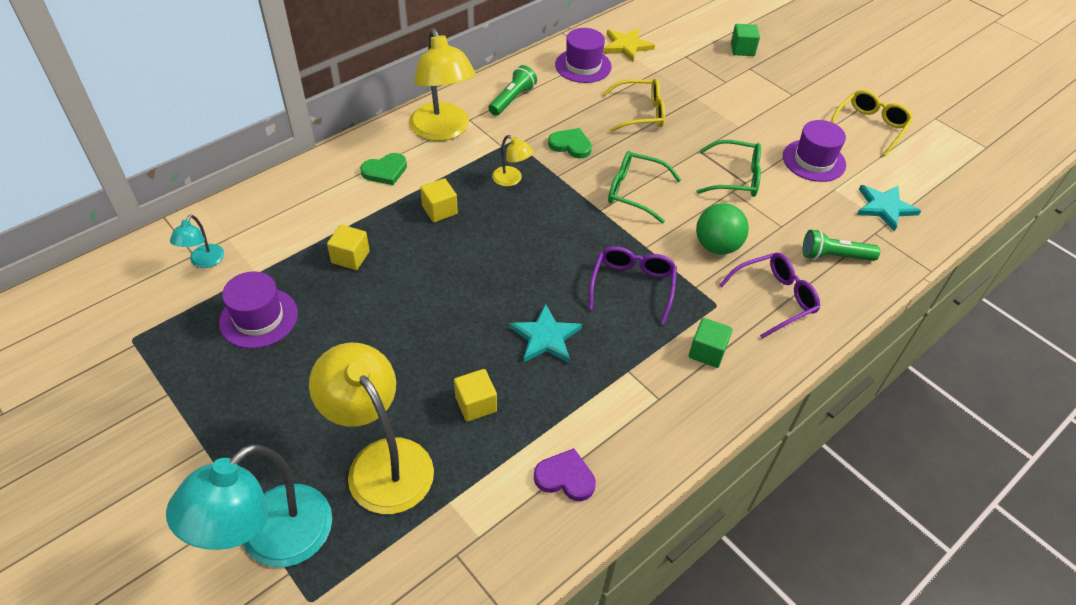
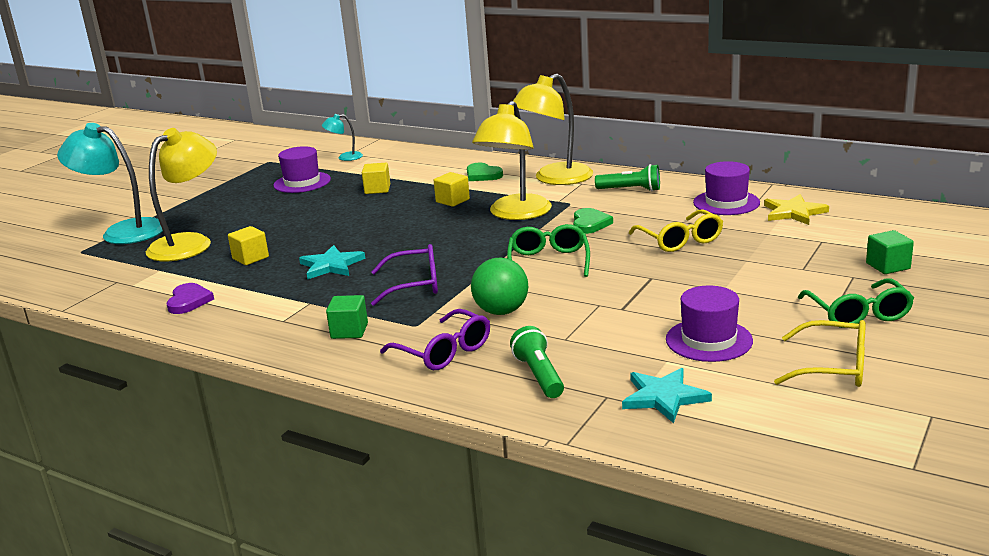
camera: 75 degrees right, 25 degrees down
yellow lamp [492,135,534,186] -> yellow lamp [472,101,552,220], size x2.14
green glasses [696,140,761,197] -> green glasses moved to [798,278,914,328]

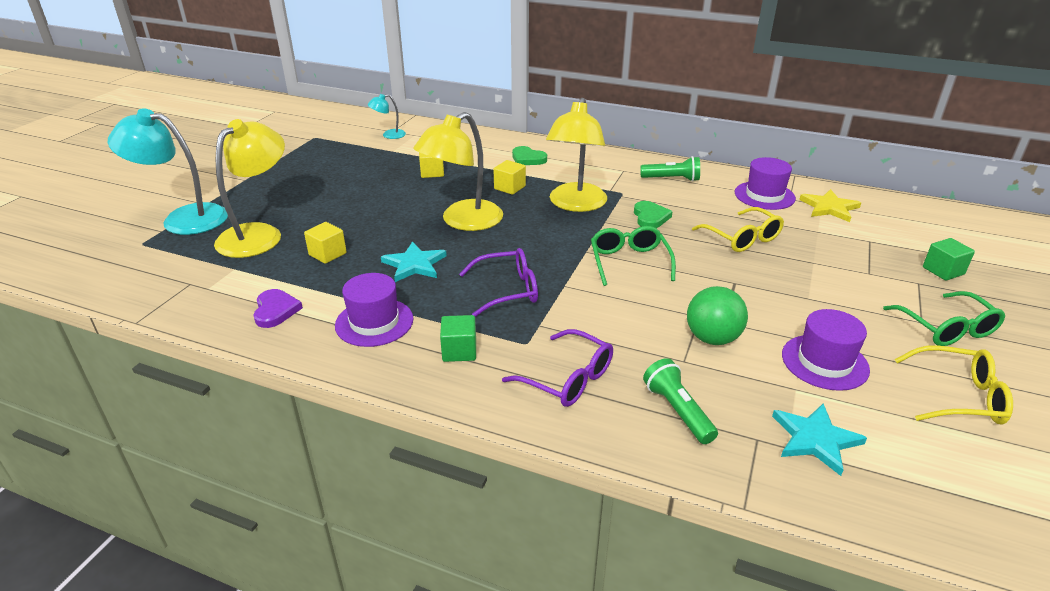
camera: 10 degrees left, 10 degrees up
purple hat [273,146,331,193] -> purple hat moved to [335,273,413,347]
green ball [471,257,528,315] -> green ball moved to [687,286,748,345]
yellow lamp [513,74,593,185] -> yellow lamp moved to [413,112,503,231]

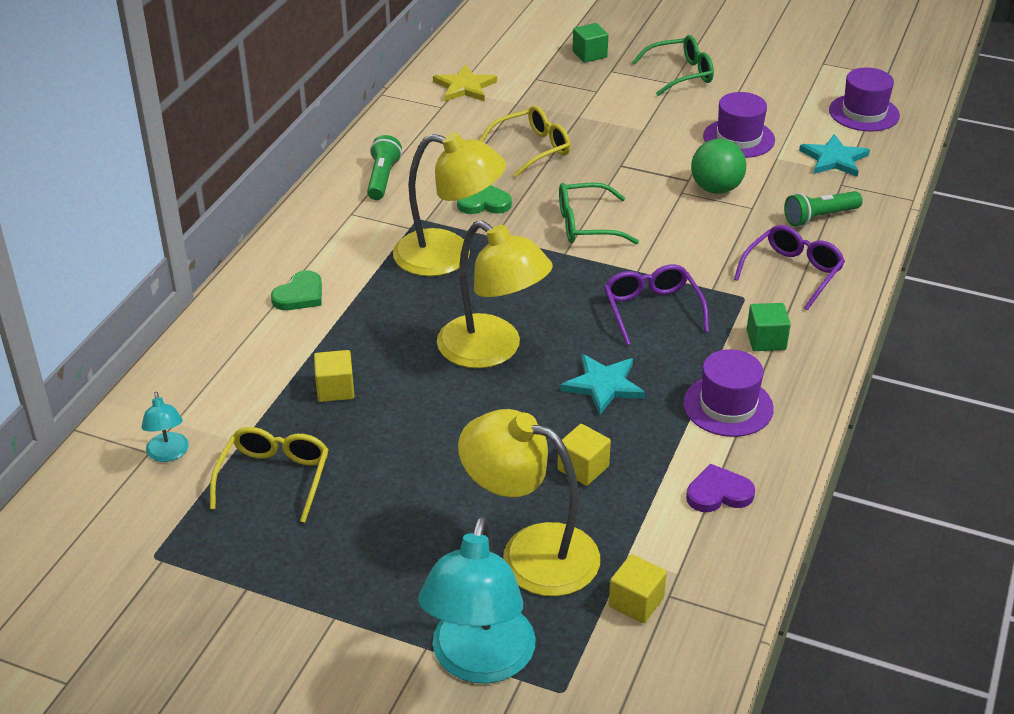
camera: 90 degrees left, 5 degrees up
yellow cube [494,160,526,195] -> yellow cube moved to [609,554,667,623]
purple hat [735,157,796,210] -> purple hat moved to [829,68,900,131]
yellow glasses [895,346,1013,425] -> yellow glasses moved to [210,427,329,523]

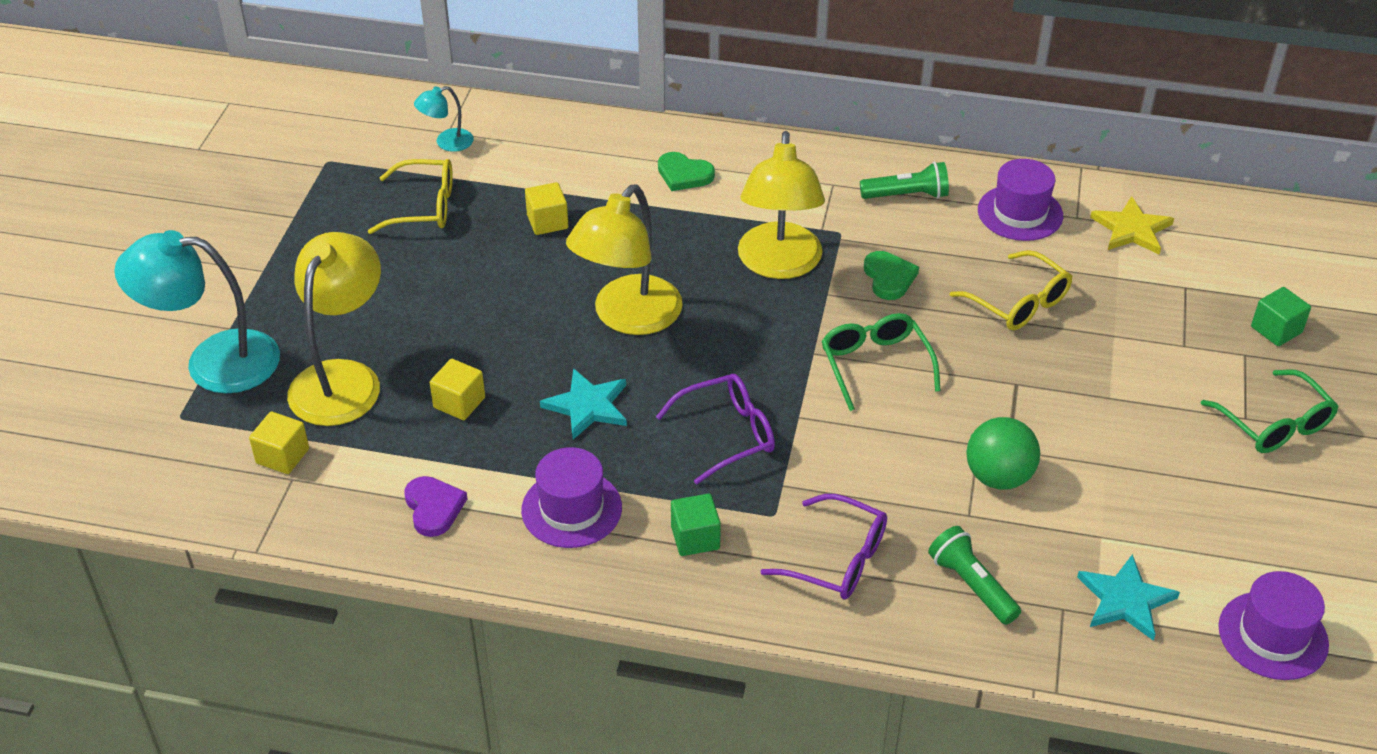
camera: 80 degrees right, 5 degrees up
purple hat [703,92,775,158] -> purple hat moved to [978,159,1063,241]

